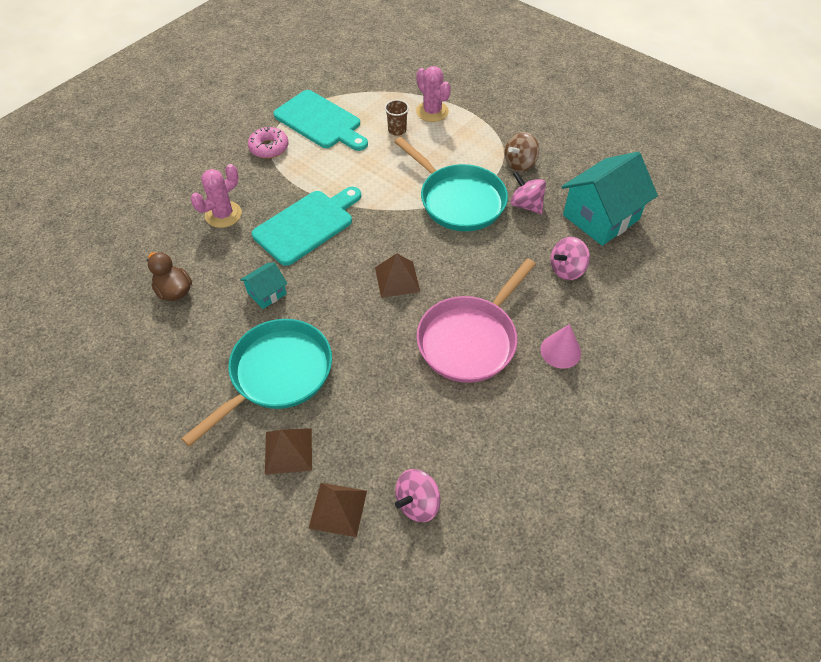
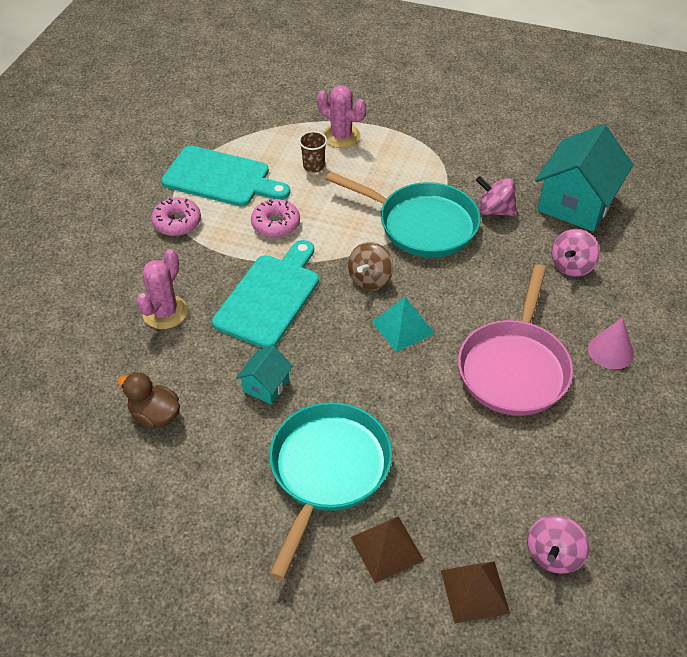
camera: 20 degrees left, 5 degrees down
brown pyramid [375,253,420,298] -> turquoise pyramid [372,297,435,352]
brown spinning top [505,132,539,171] -> brown spinning top moved to [348,242,393,290]
none -> pink donut [251,199,300,238]

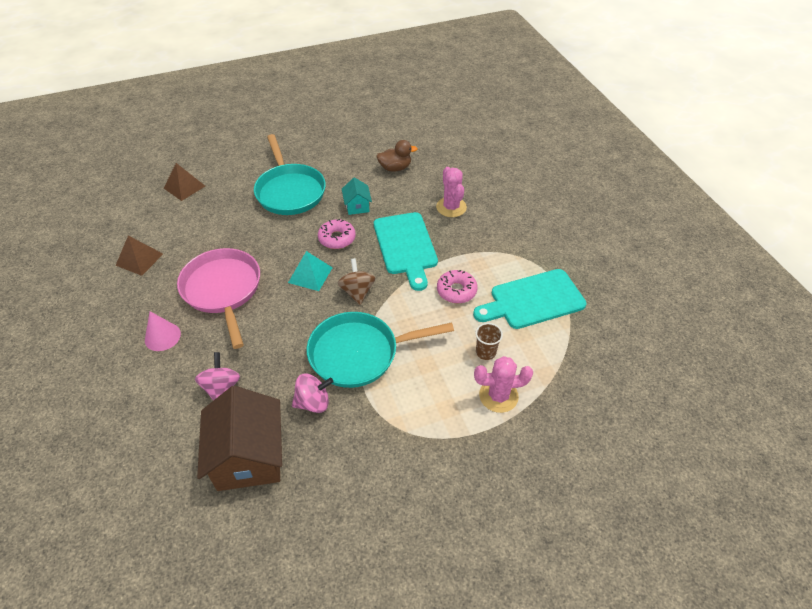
camera: 140 degrees right, 0 degrees up
pink donut [151,197,201,236] -> pink donut moved to [318,219,356,249]
brown pyramid [351,516,424,583] -> brown pyramid moved to [115,236,163,276]
pink spinning top [527,515,589,574] -> none
turquoise house [535,124,633,232] -> brown house [197,386,282,491]

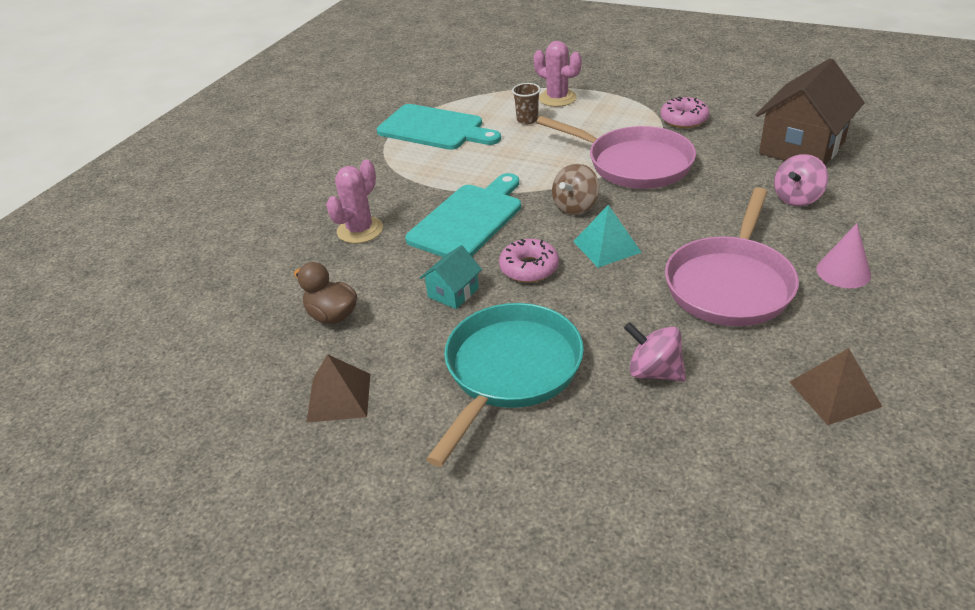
camera: 130 degrees left, 10 degrees down
brown pyramid [164,163,205,201] -> brown pyramid moved to [306,354,370,423]
pink spinning top [292,373,334,413] -> pink spinning top moved to [624,322,686,382]
turquoise pan [307,312,454,388] -> pink pan [536,116,696,189]
pink donut [437,270,478,303] -> pink donut moved to [661,97,709,128]

